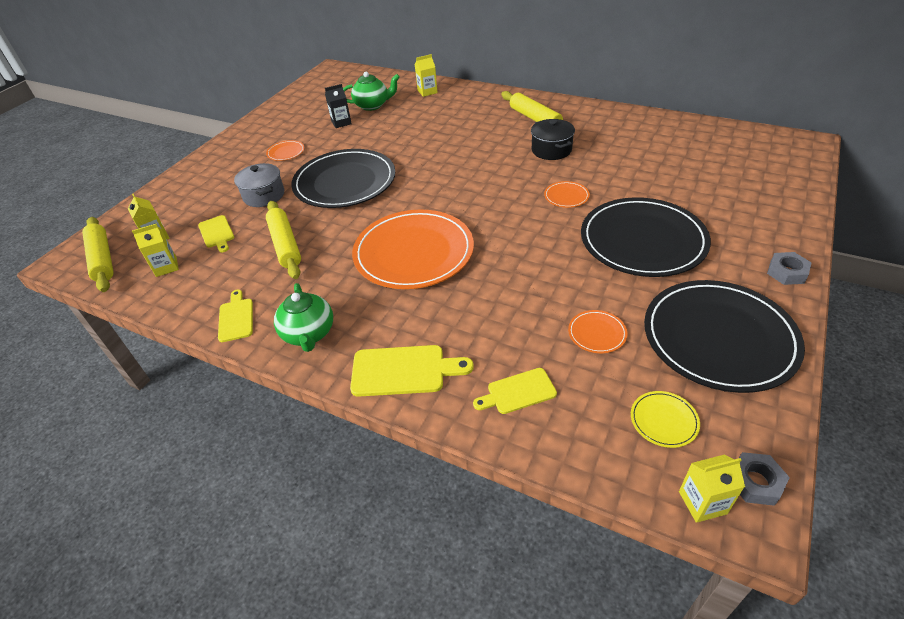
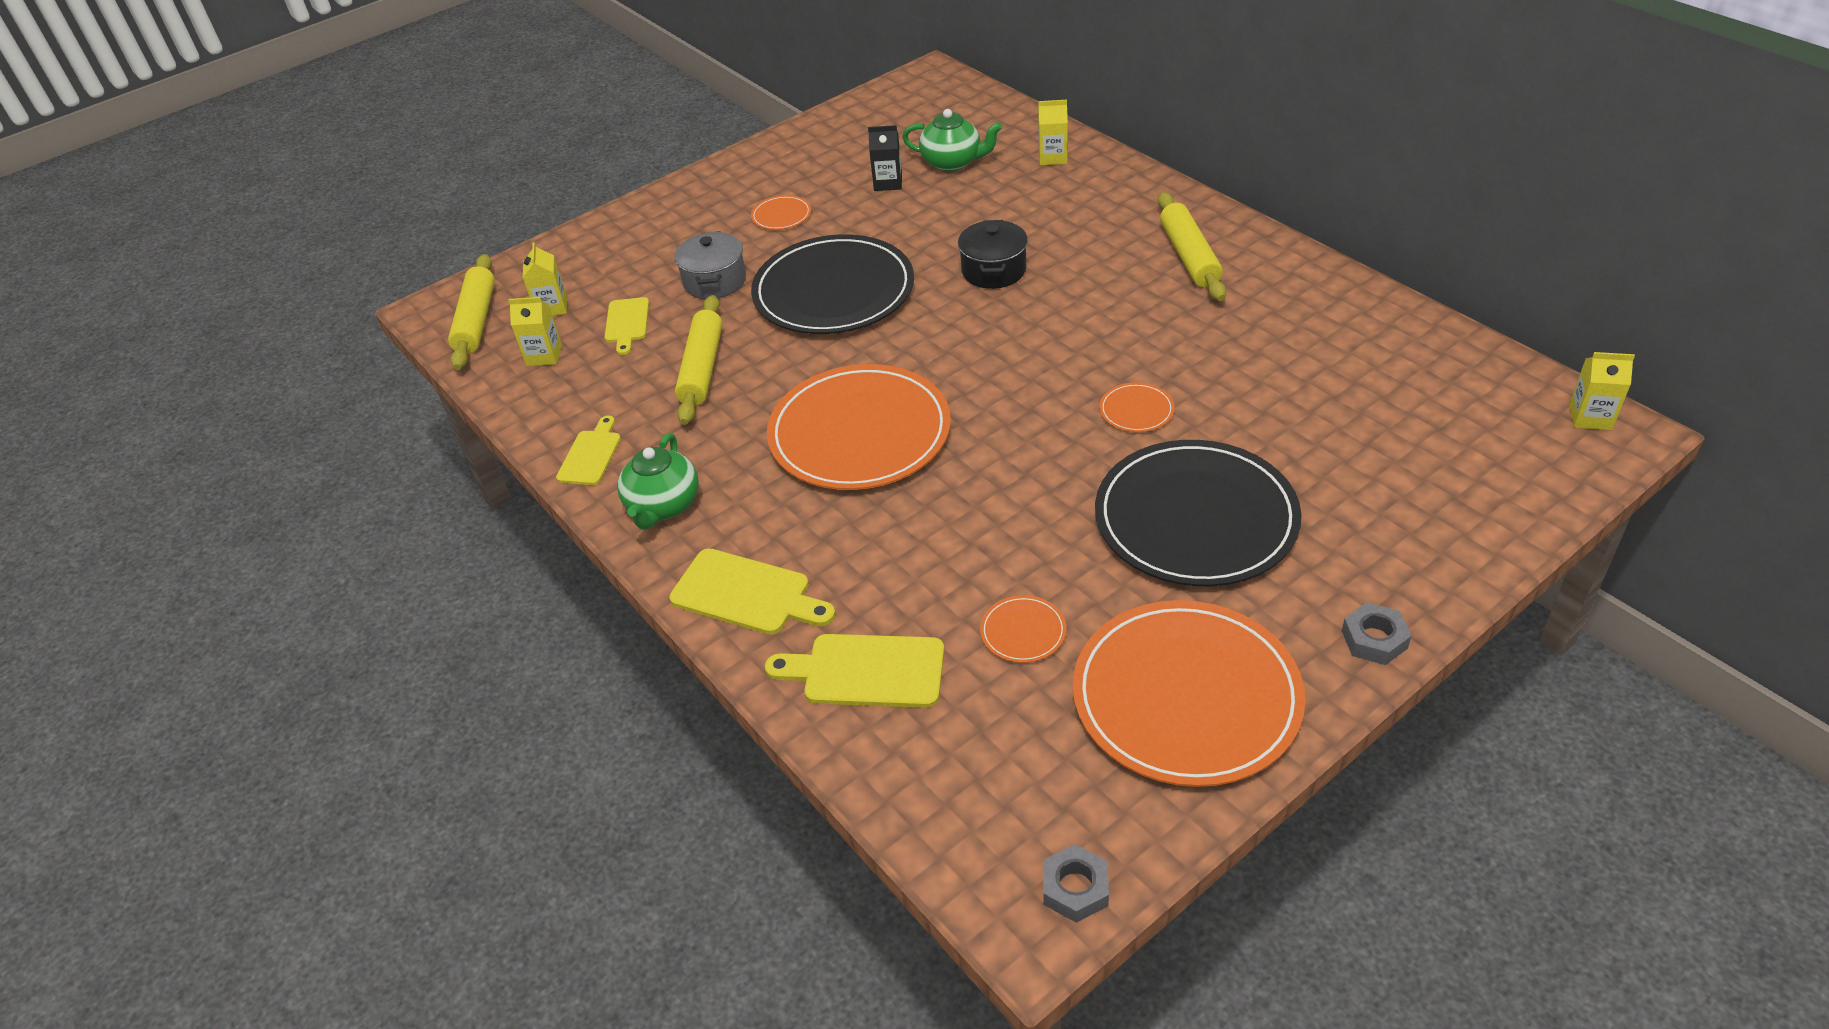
camera: 25 degrees right, 0 degrees up
yellow cutting board [473,368,557,414] -> yellow cutting board [765,634,944,708], size x1.54
black pot [531,119,575,160] -> black pot moved to [958,220,1028,289]
yellow plate [631,391,700,448] -> none
black plate [644,280,805,393] -> orange plate [1073,600,1305,787]
yellow carton [679,455,745,523] -> yellow carton moved to [1569,352,1635,430]

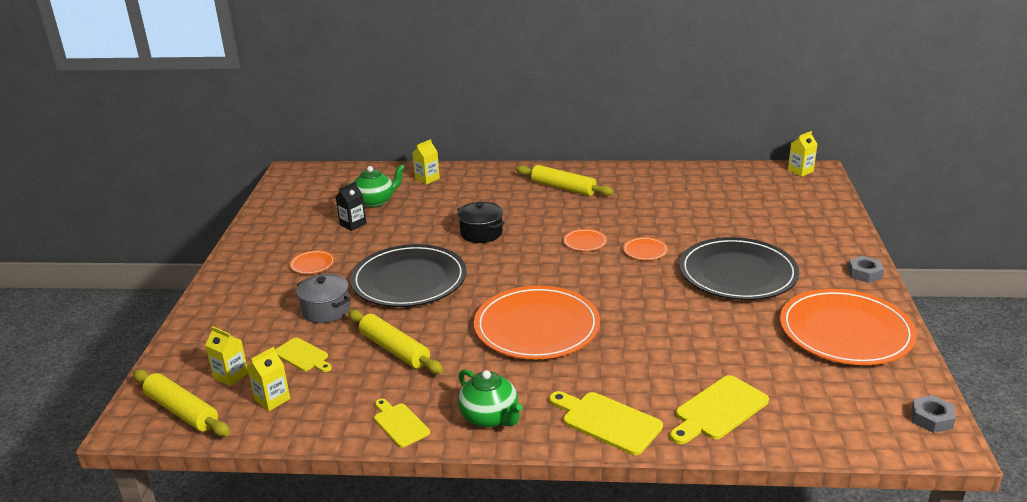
camera: 50 degrees left, 15 degrees down
yellow cutting board [669,549,835,635] -> yellow cutting board turned 120 degrees counterclockwise [549,391,663,455]
orange plate [980,595,1066,663] -> orange plate moved to [563,229,607,251]

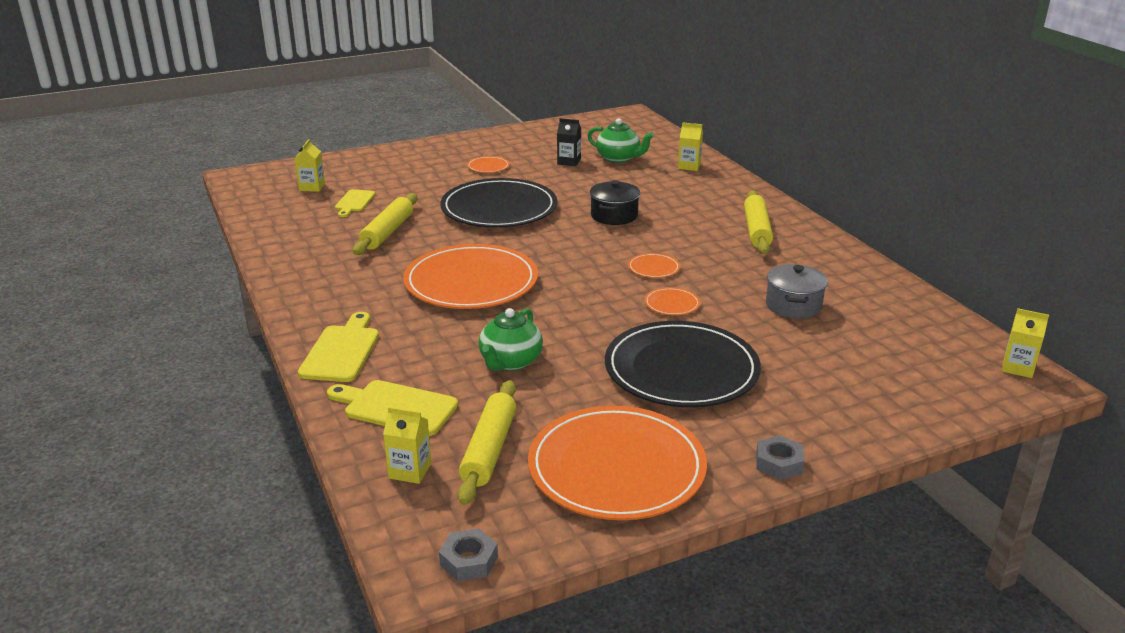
camera: 60 degrees right, 0 degrees up
yellow rolling pin [133,369,230,437] -> yellow rolling pin moved to [458,380,516,505]
yellow carton [247,347,290,411] -> yellow carton moved to [383,407,431,484]
grey pot [296,274,350,323] -> grey pot moved to [766,264,828,319]
yellow cutting board [374,399,430,448] -> none
green teapot [458,369,523,428] -> green teapot moved to [479,308,543,371]

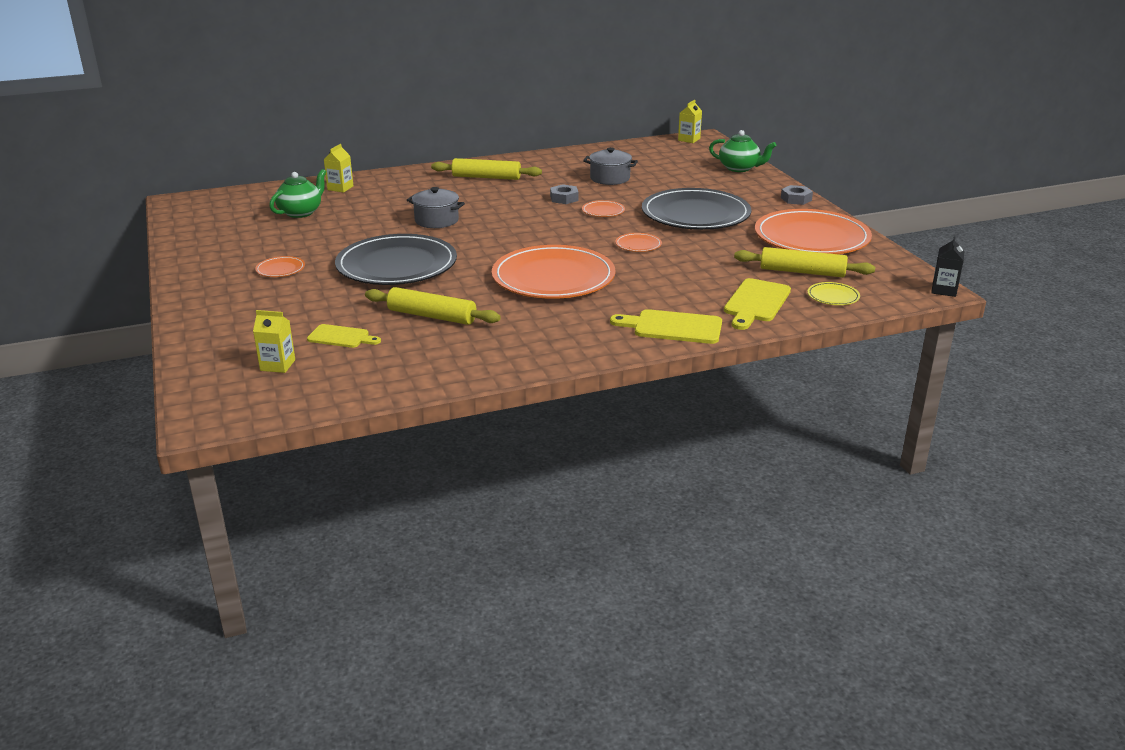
camera: 85 degrees left, 0 degrees up
yellow carton [383,407,431,484] -> yellow plate [807,282,860,305]
grey nut [439,528,498,581] -> grey nut moved to [550,184,579,204]
green teapot [479,308,543,371] -> green teapot moved to [709,130,776,172]
black carton [557,118,581,166] -> black carton moved to [931,236,965,297]
black pot [590,180,640,225] -> grey pot [407,187,465,228]
orange plate [628,253,680,278] -> orange plate moved to [615,233,662,252]

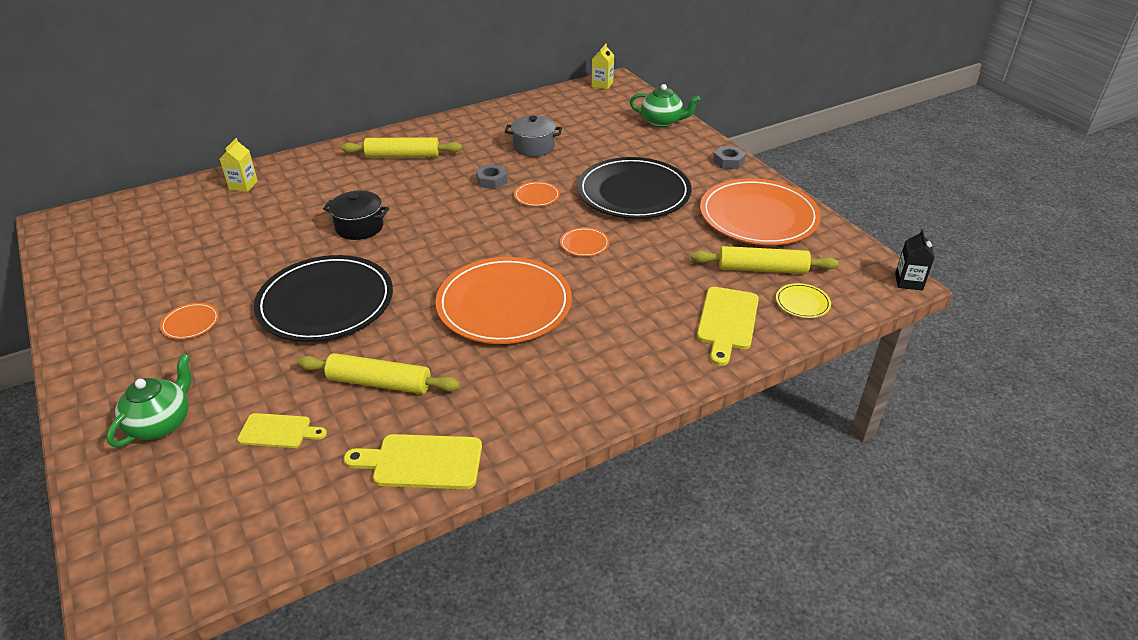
camera: 10 degrees left, 10 degrees up
yellow carton [253,310,295,373] -> none
green teapot [269,169,326,218] -> green teapot moved to [106,354,191,447]
grey pot [407,187,465,228] -> black pot [323,190,389,240]
yellow cutting board [610,309,722,344] -> yellow cutting board moved to [344,434,482,489]

